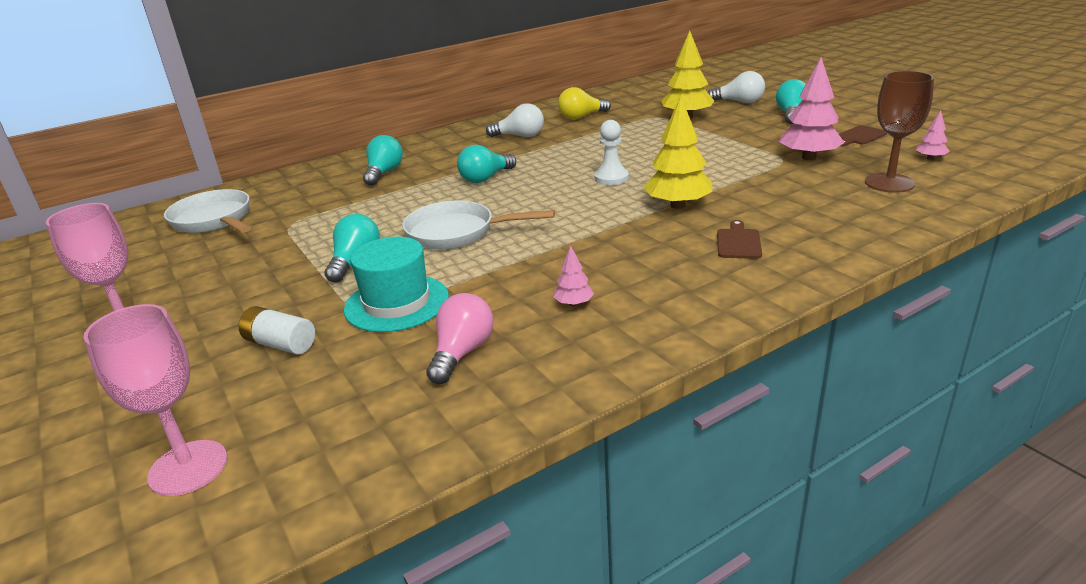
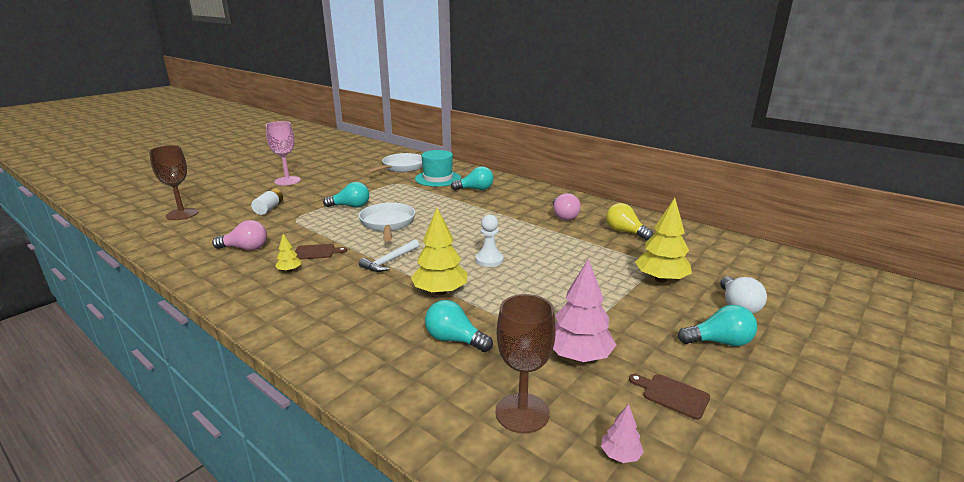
camera: 70 degrees right, 5 degrees down
pink goblet [83,304,228,496] -> brown goblet [149,145,198,220]
turquoise hat [344,237,449,332] -> turquoise hat moved to [415,150,461,187]
turquoise light bulb [457,145,516,183] -> turquoise light bulb moved to [425,300,493,352]
white light bulb [486,103,544,137] -> pink light bulb [553,193,581,220]
pink tree [553,245,594,306] -> yellow tree [275,234,301,272]
brown cutting board [717,220,762,259] -> brown cutting board moved to [295,244,347,259]
none -> white hammer [359,239,419,272]

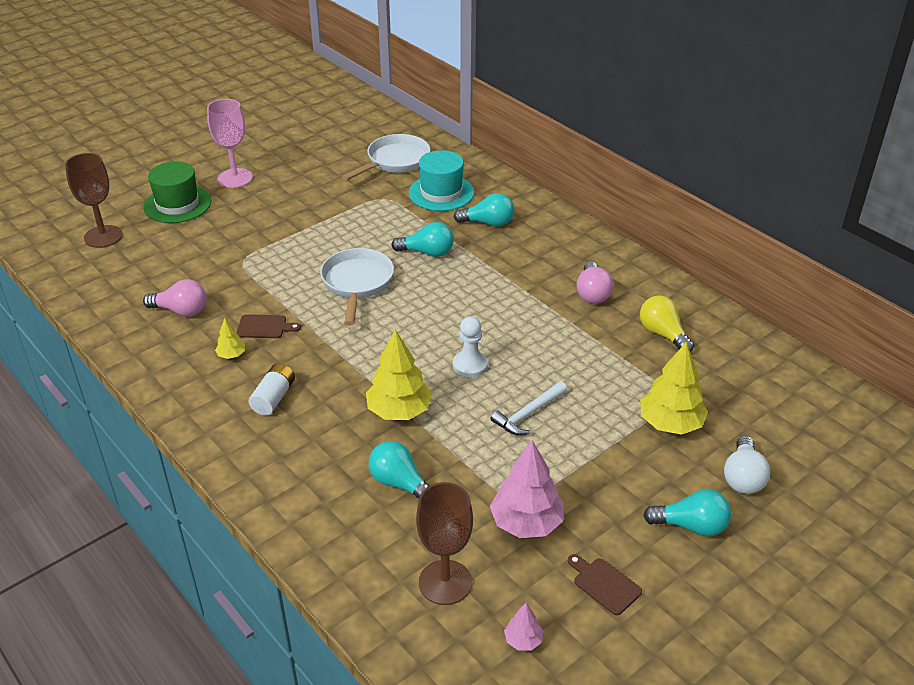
camera: 10 degrees right, 15 degrees up
white battery [251,188,283,215] -> white battery moved to [248,363,295,416]
turquoise light bulb [323,182,369,207] -> turquoise light bulb moved to [391,222,454,257]
white hammer [359,239,419,272] -> white hammer moved to [490,381,567,435]
none -> green hat [143,161,211,223]

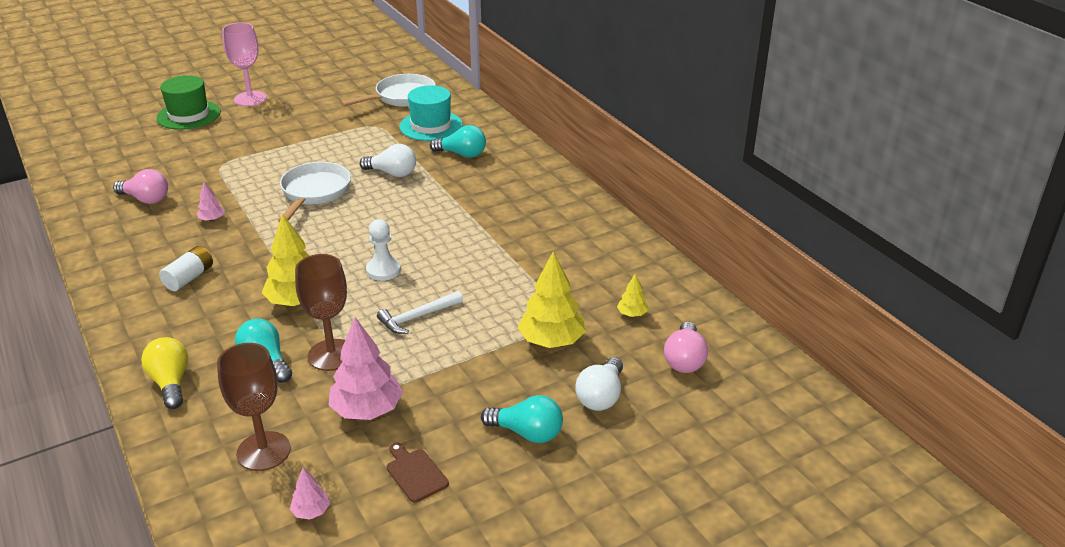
camera: 10 degrees right, 5 degrees down
brown goblet [65,153,123,248] -> brown goblet moved to [295,254,347,371]
yellow tree [215,318,245,359] -> yellow tree moved to [617,273,648,317]
brown cutting board [236,314,301,338] -> pink tree [197,182,225,222]
turquoise light bulb [391,222,454,257] -> white light bulb [360,144,416,177]
pink light bulb [576,262,614,304] -> pink light bulb moved to [664,322,708,373]
yellow light bulb [640,295,694,353] -> yellow light bulb moved to [141,337,188,409]

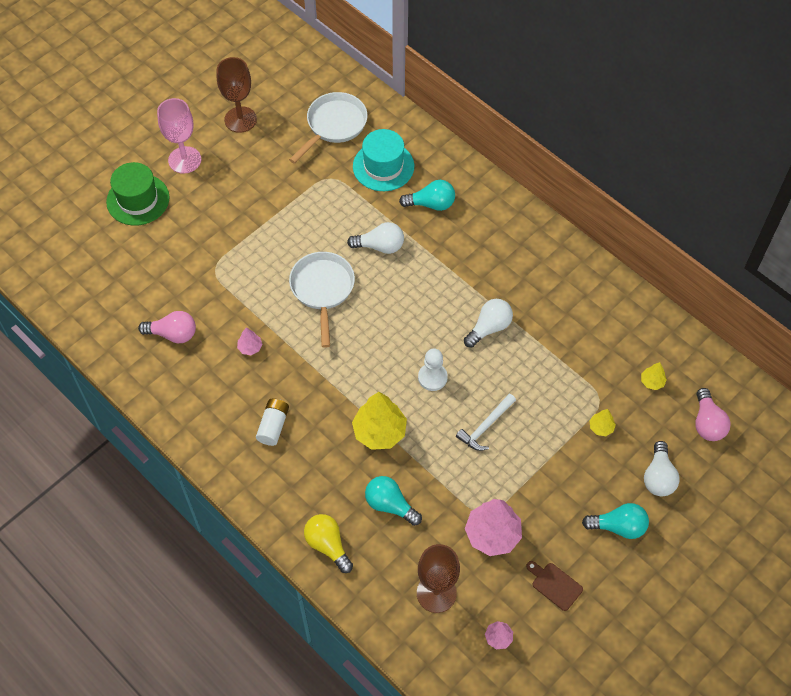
camera: 15 degrees left, 25 degrees up
brown goblet [295,254,347,371] -> brown goblet moved to [217,57,257,133]
yellow tree [518,251,586,348] -> yellow tree [589,409,616,436], size x0.48
none -> white light bulb [464,299,513,348]

